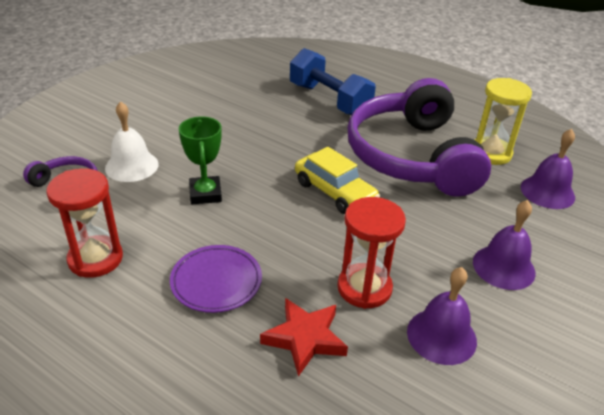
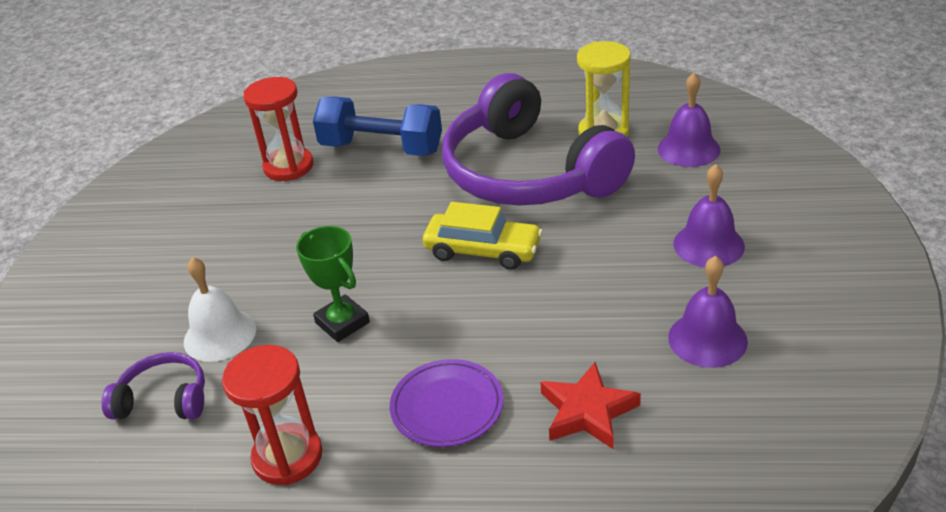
camera: 25 degrees left, 0 degrees up
red hourglass [337,197,406,309] -> red hourglass moved to [243,77,314,181]

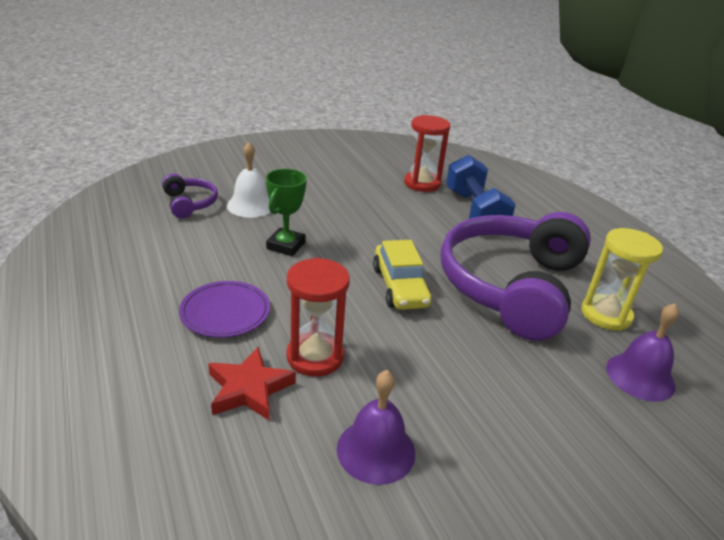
camera: 55 degrees right, 5 degrees down
red hourglass [222,345,323,485] -> red hourglass moved to [286,258,350,377]
purple bell [673,164,745,267] -> none

